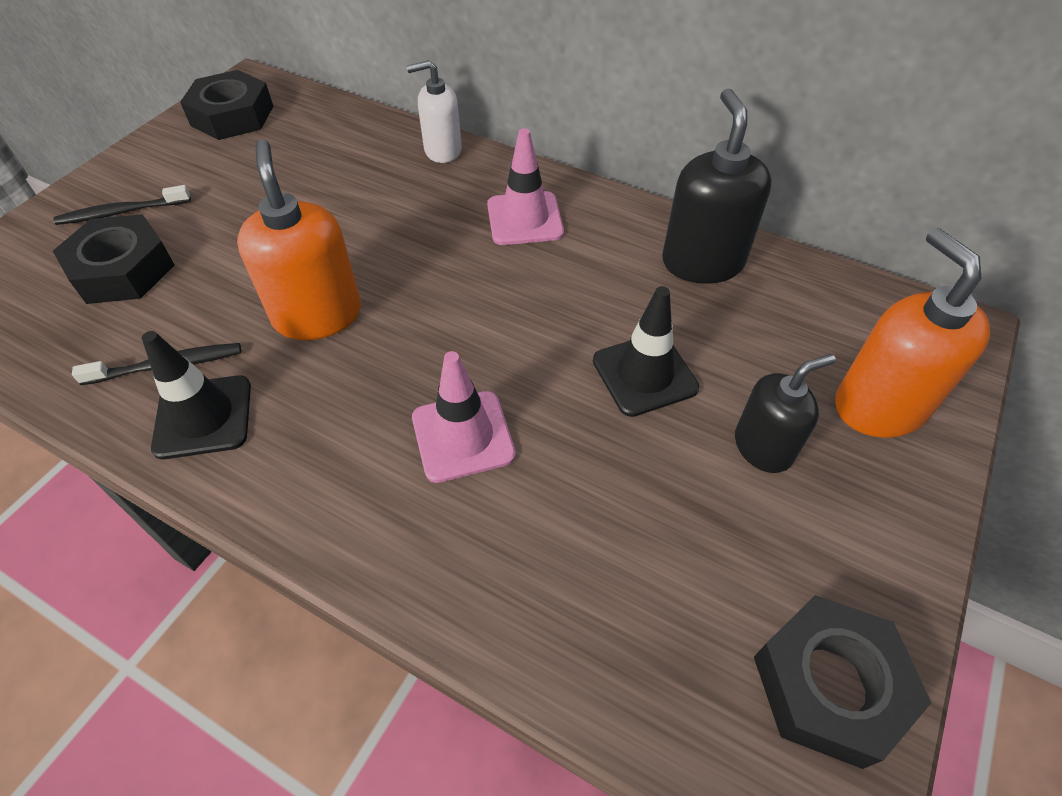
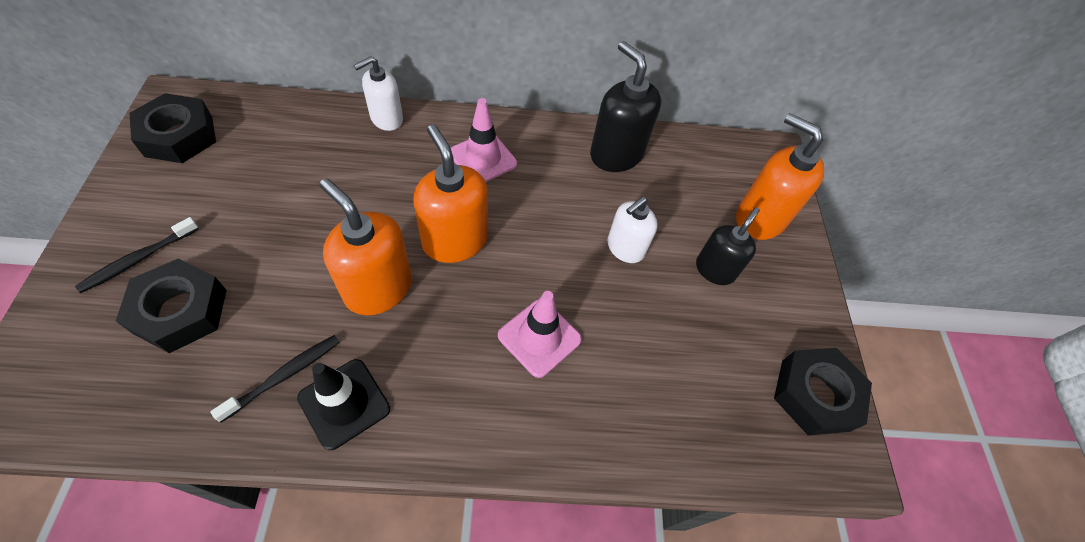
camera: 35 degrees left, 5 degrees up
black traffic cone [593,286,699,417] -> white soap dispenser [607,197,658,263]
none -> orange soap dispenser [413,125,488,263]

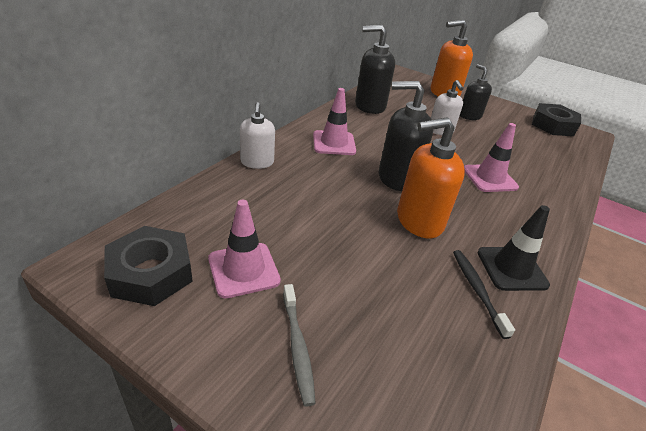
camera: 55 degrees left, 20 degrees down
black toothbrush [75,217,199,293] -> grey toothbrush [283,284,316,407]
black nut [116,258,227,353] -> none
orange soap dispenser [413,125,488,263] -> black soap dispenser [379,81,433,191]
none -> pink traffic cone [208,200,281,298]

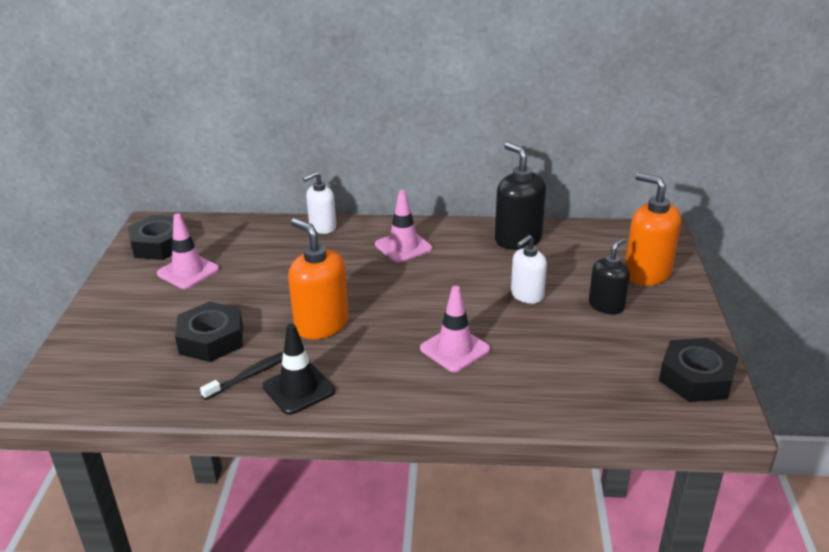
camera: 65 degrees right, 5 degrees down
grey toothbrush [283,284,316,407] -> none
black soap dispenser [379,81,433,191] -> none
none -> black nut [175,301,243,362]

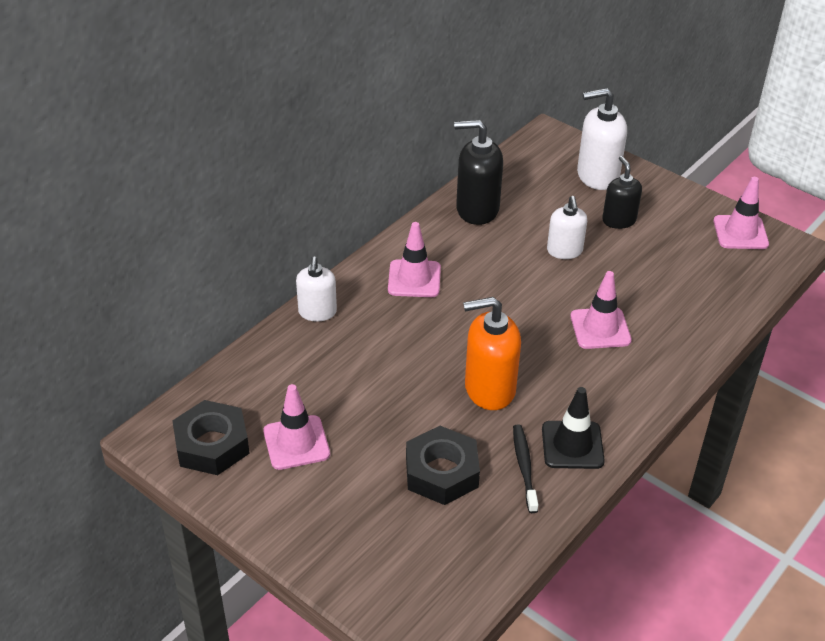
camera: 55 degrees left, 10 degrees up
orange soap dispenser [625,172,681,286] -> white soap dispenser [577,88,627,190]
black nut [659,338,738,402] -> pink traffic cone [713,177,769,249]

